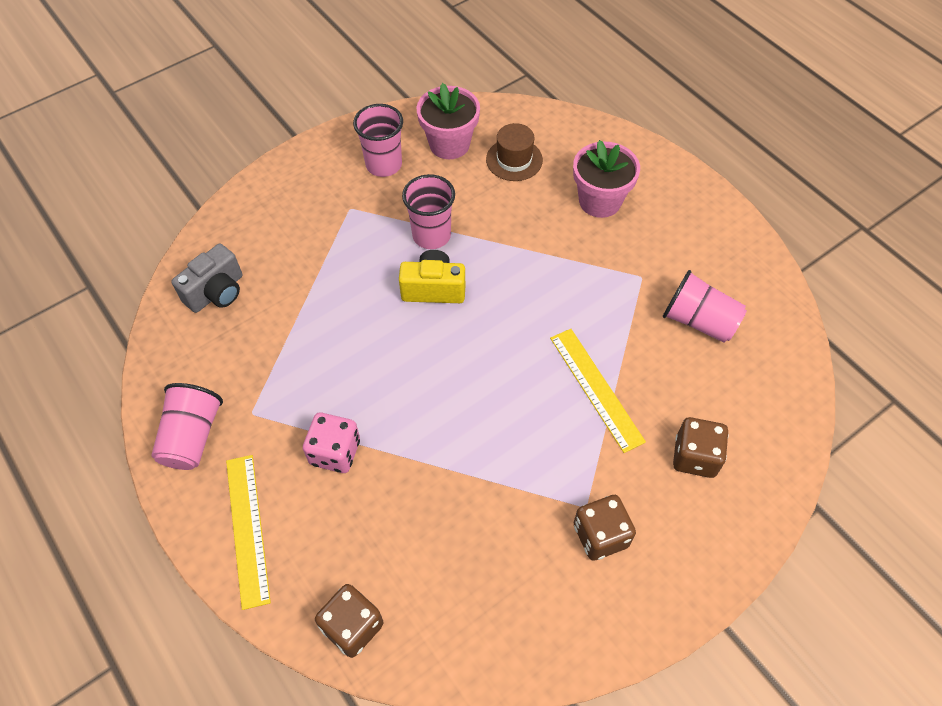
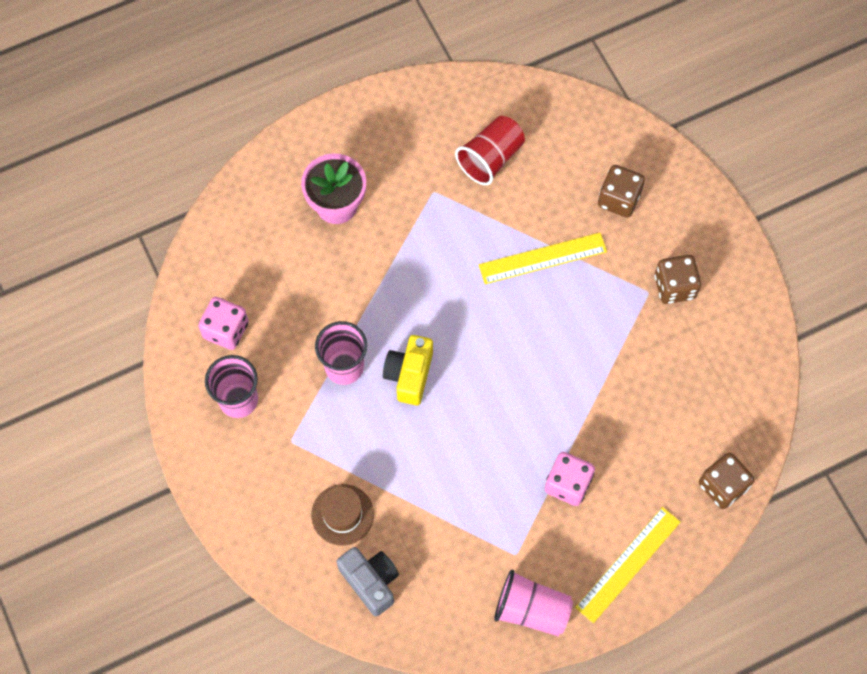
camera: 80 degrees left, 10 degrees up
yellow ruler [226,455,271,610] -> yellow ruler turned 45 degrees counterclockwise [575,507,681,623]
pink flower pot [417,83,480,159] -> pink dice [198,297,249,350]
brown hat [486,123,543,181] -> brown hat moved to [311,484,374,546]
pink cup [663,270,747,343] -> red cup [455,116,525,185]

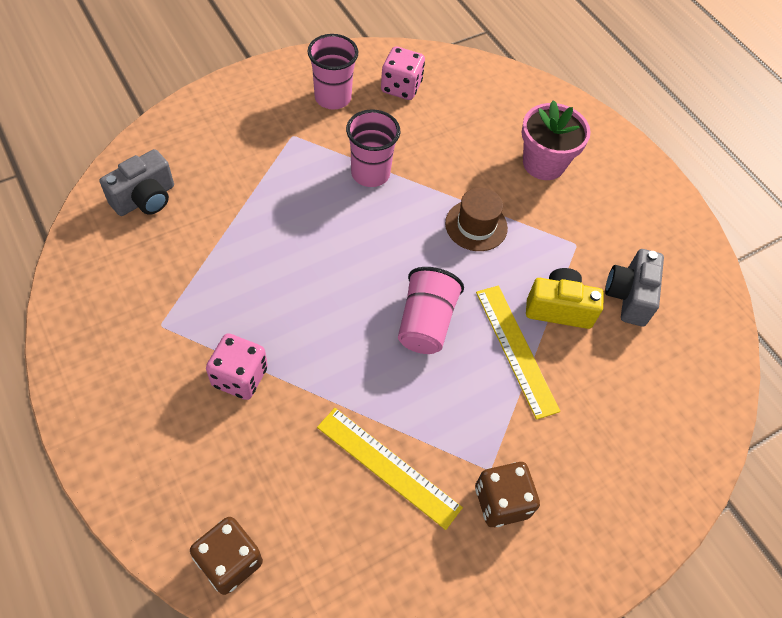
camera: 80 degrees right, 10 degrees down
brown hat [311,484,374,546] -> brown hat moved to [445,187,508,251]
yellow camera [383,335,433,405] -> yellow camera moved to [526,268,604,329]
red cup [455,116,525,185] -> grey camera [605,249,664,327]
pink cup [494,570,573,636] -> pink cup moved to [398,267,464,354]
yellow ruler [575,507,681,623] -> yellow ruler moved to [317,408,463,530]
brown dice [598,165,645,218] -> none

